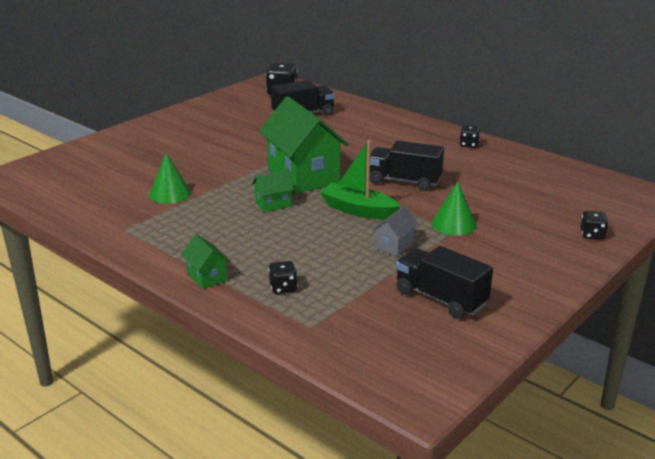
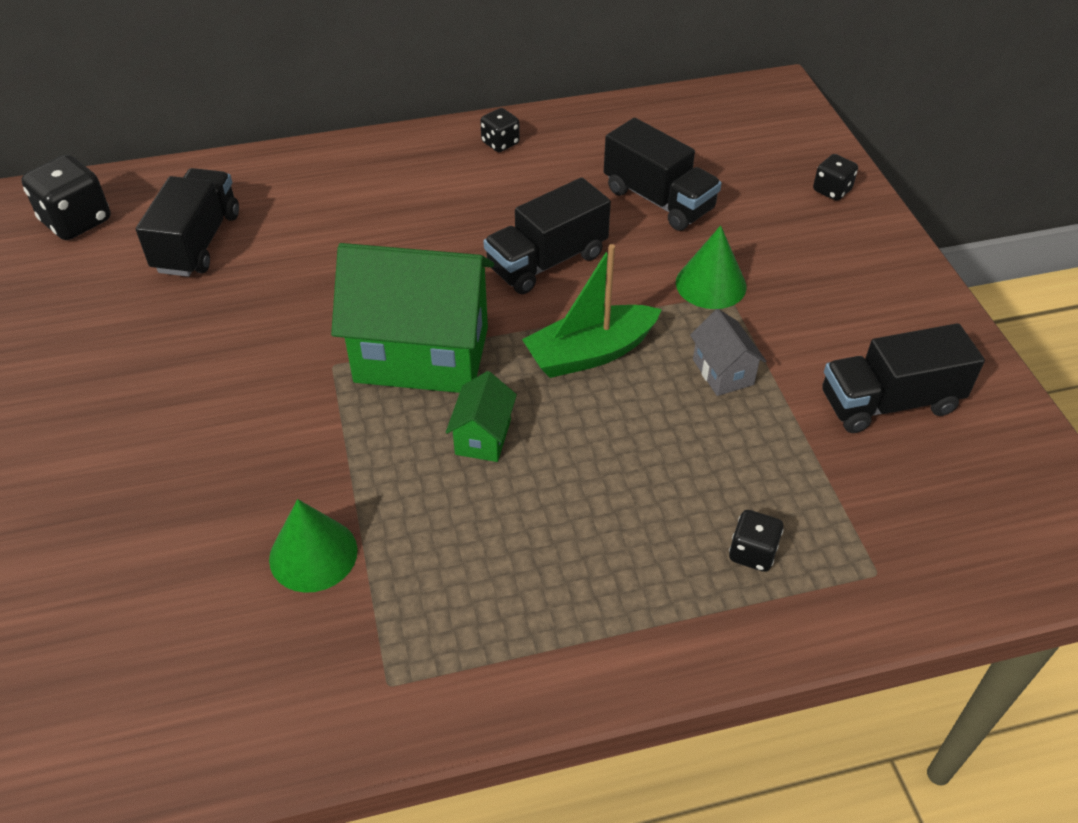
camera: 55 degrees left, 20 degrees up
green house [181,234,230,289] -> none
none -> black truck [604,118,722,231]

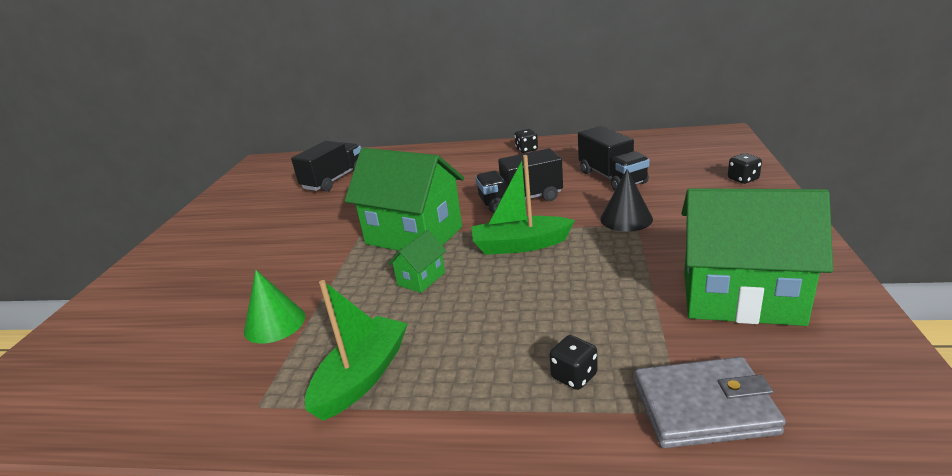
camera: 25 degrees right, 20 degrees down
black dice [21,155,111,240] -> none
green cone [676,225,747,309] -> black cone [600,169,653,232]
grey house [690,309,766,396] -> none
black truck [822,323,985,433] -> green house [681,188,833,326]
none -> green boat [305,280,408,421]
none -> grey wallet [634,357,786,448]

